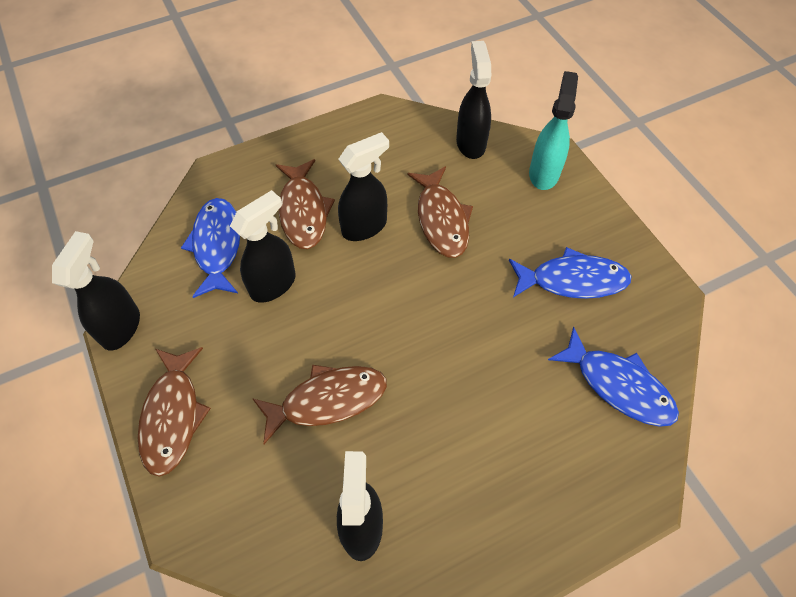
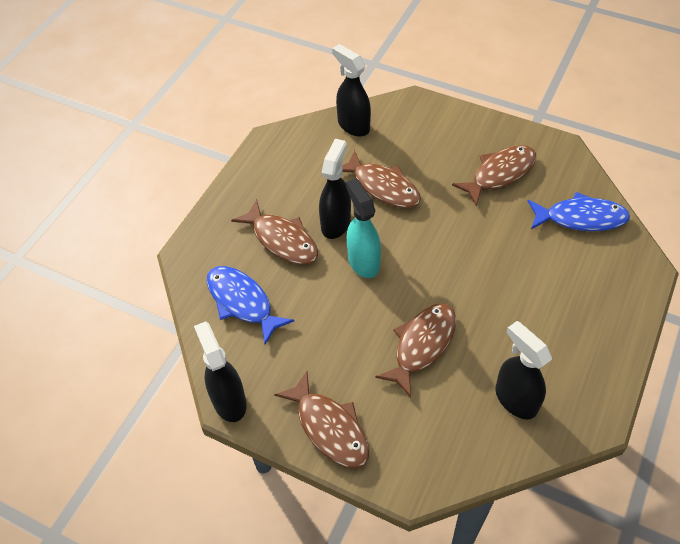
camera: 35 degrees left, 5 degrees down
black spray bottle [230,190,296,303] -> none
blue fish [509,247,632,299] -> brown fish [452,145,536,206]
turquoise spray bottle [529,71,578,190] -> turquoise spray bottle moved to [346,178,381,278]

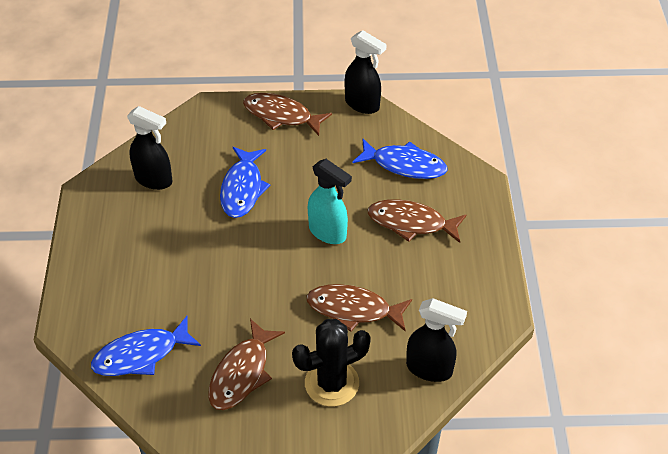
camera: 150 degrees right, 5 degrees down
black spray bottle [319,139,351,239] -> none
brown fish [375,303,456,398] -> blue fish [220,147,270,218]
none -> black cactus [292,319,371,406]

